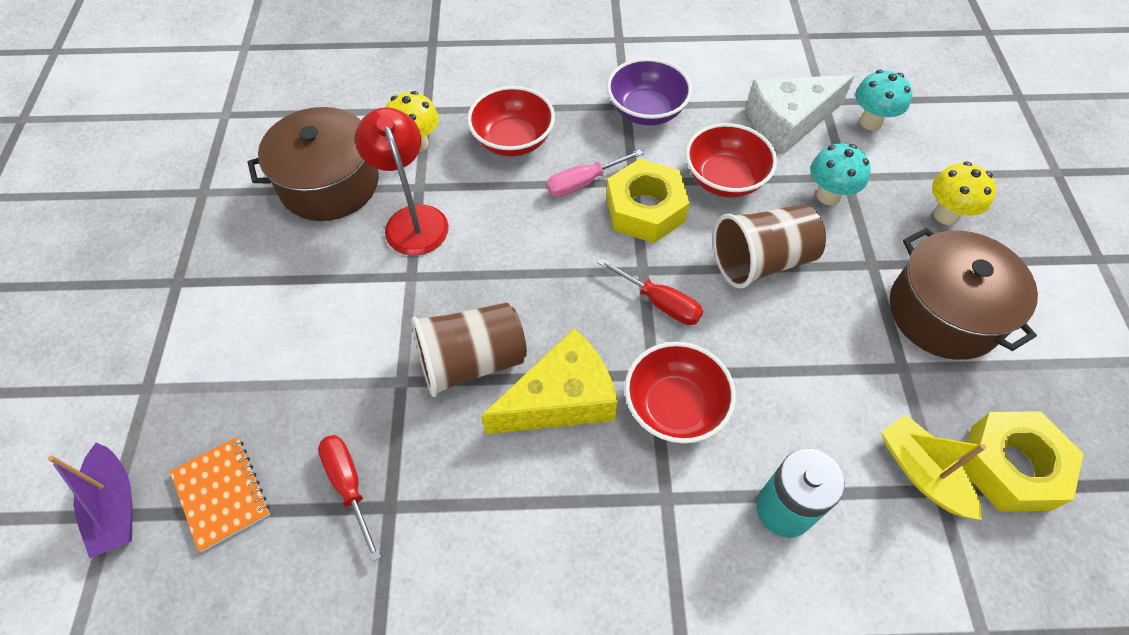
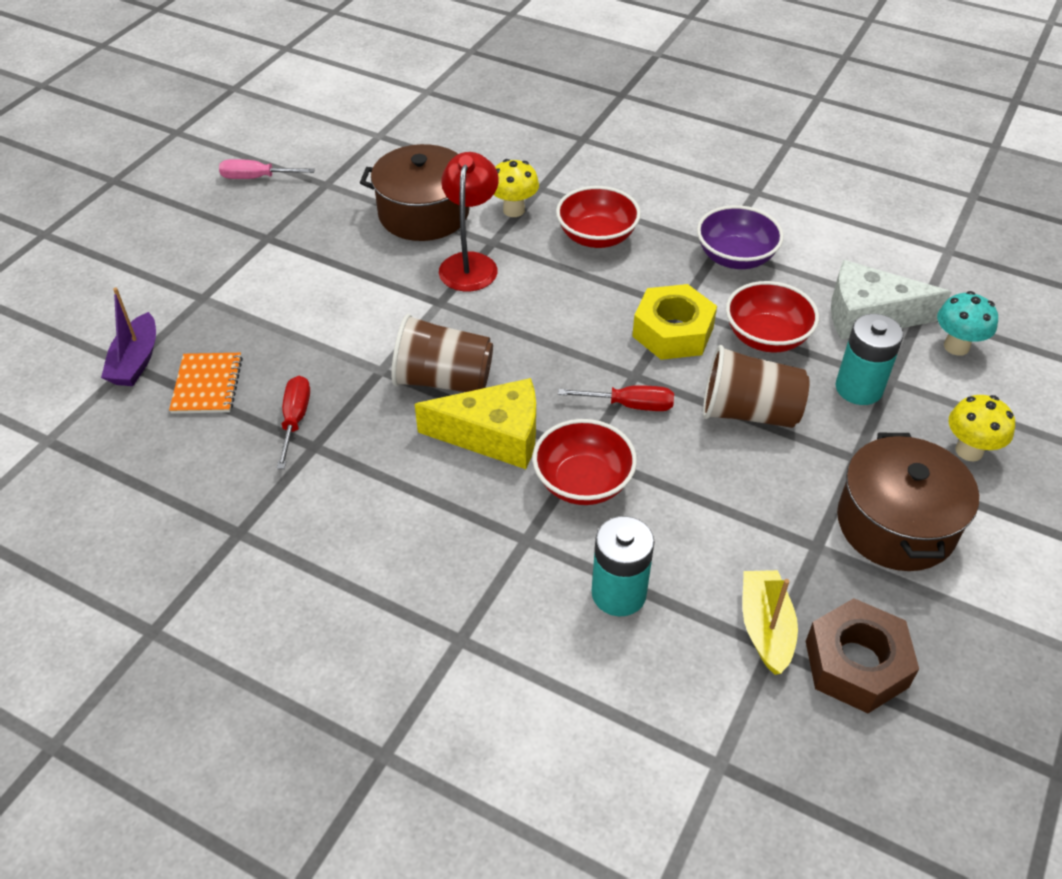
camera: 30 degrees right, 10 degrees down
pink screwdriver [547,149,644,197] -> pink screwdriver moved to [219,159,315,179]
red screwdriver [598,258,703,325] -> red screwdriver turned 60 degrees counterclockwise [558,385,674,411]
turquoise mushroom [811,144,871,205] -> turquoise battery [836,314,903,405]
yellow nut [962,411,1083,512] -> brown nut [806,598,919,713]

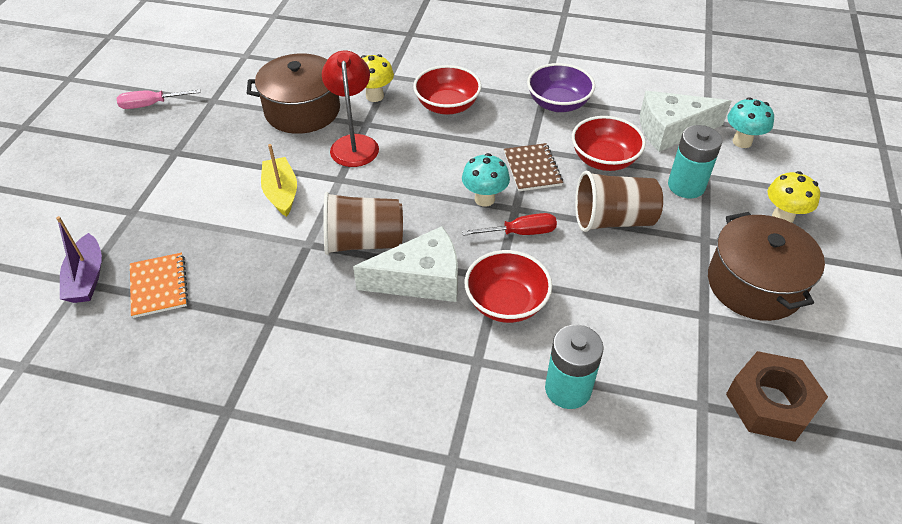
camera: 15 degrees left, 0 degrees up
red screwdriver [277,376,310,469] -> none
yellow cheese [415,378,536,469] -> white cheese [353,226,458,302]
yellow nut [632,284,717,360] -> brown notebook [504,143,563,191]
yellow boat [743,570,798,675] -> yellow boat moved to [261,144,297,217]
none -> turquoise mushroom [462,153,510,207]

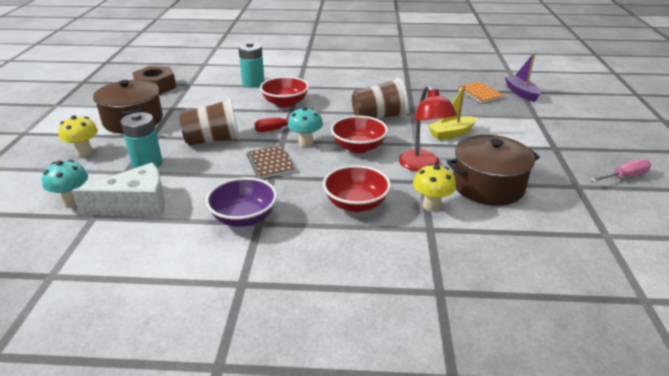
camera: 170 degrees right, 15 degrees down
yellow boat [261,144,297,217] -> yellow boat turned 90 degrees clockwise [427,85,477,140]
white cheese [353,226,458,302] -> none
red bowl [572,116,646,171] -> red bowl moved to [331,116,388,153]

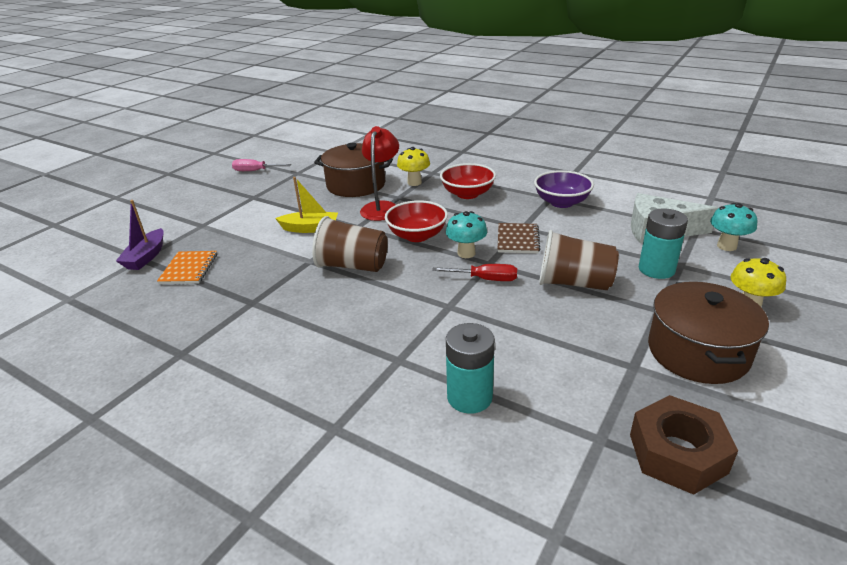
camera: 150 degrees left, 0 degrees up
red bowl [260,76,309,108] -> none

